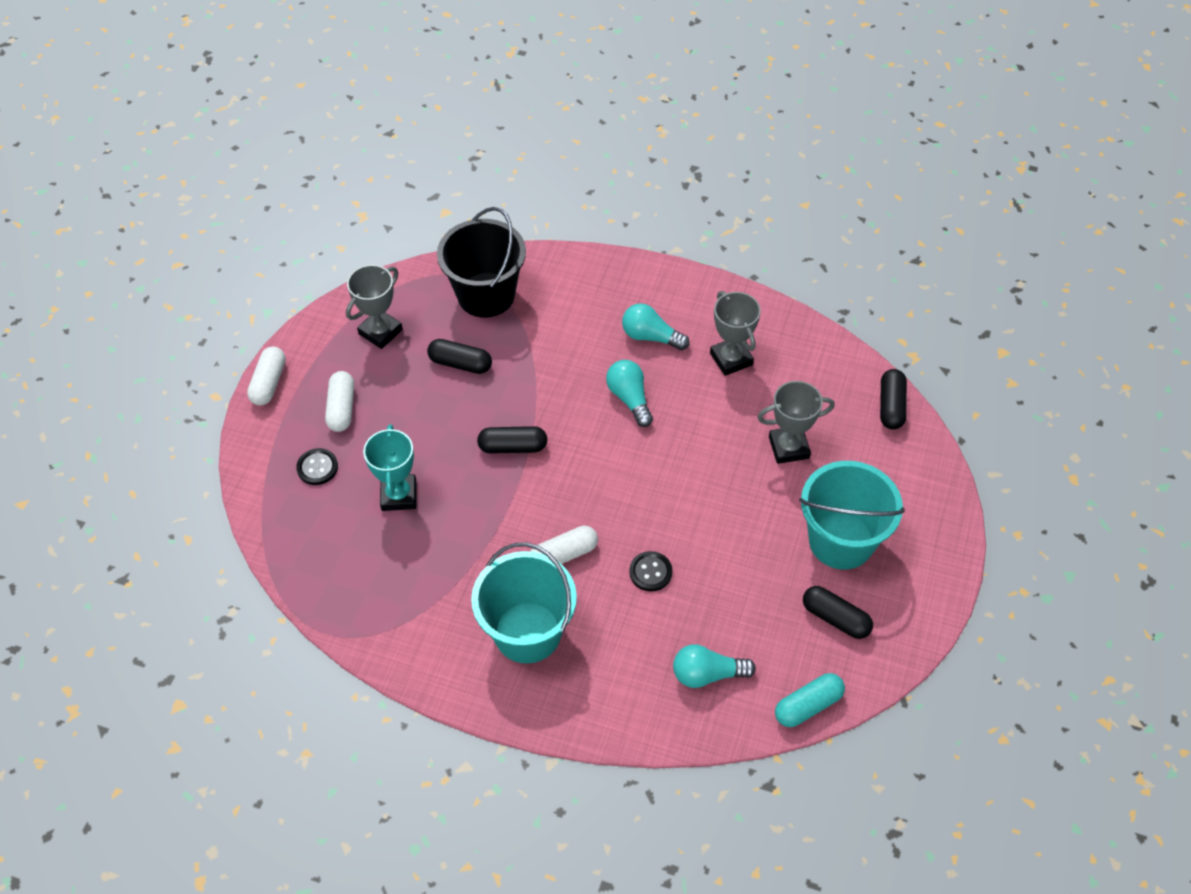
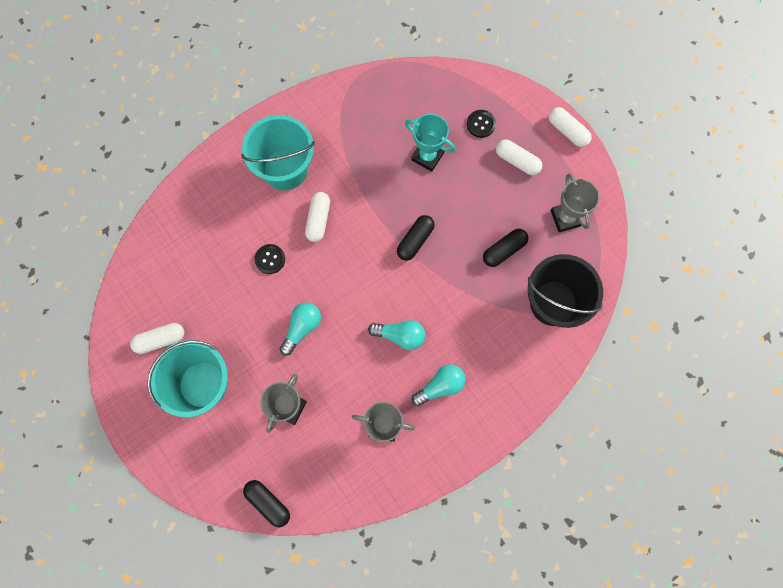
camera: 125 degrees right, 20 degrees up
turquoise light bulb [673,644,756,688] -> turquoise light bulb moved to [280,302,321,356]
turquoise capsule [775,673,845,727] -> none
black capsule [803,586,873,639] -> white capsule [130,323,184,354]

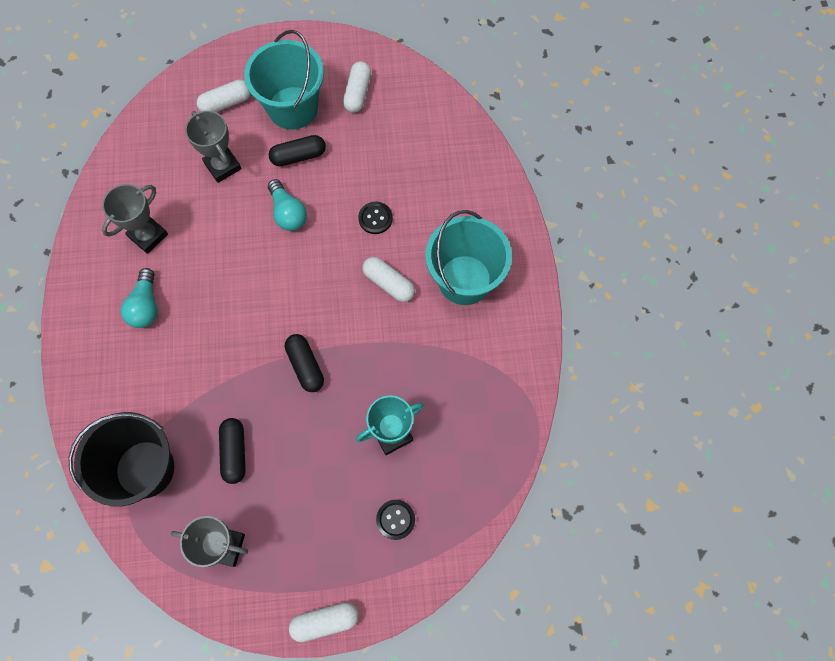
camera: 120 degrees right, 5 degrees down
black capsule [243,480,290,527] -> black capsule moved to [269,135,326,167]
turquoise light bulb [368,320,425,350] -> none
white capsule [496,139,542,175] -> white capsule moved to [197,79,251,112]

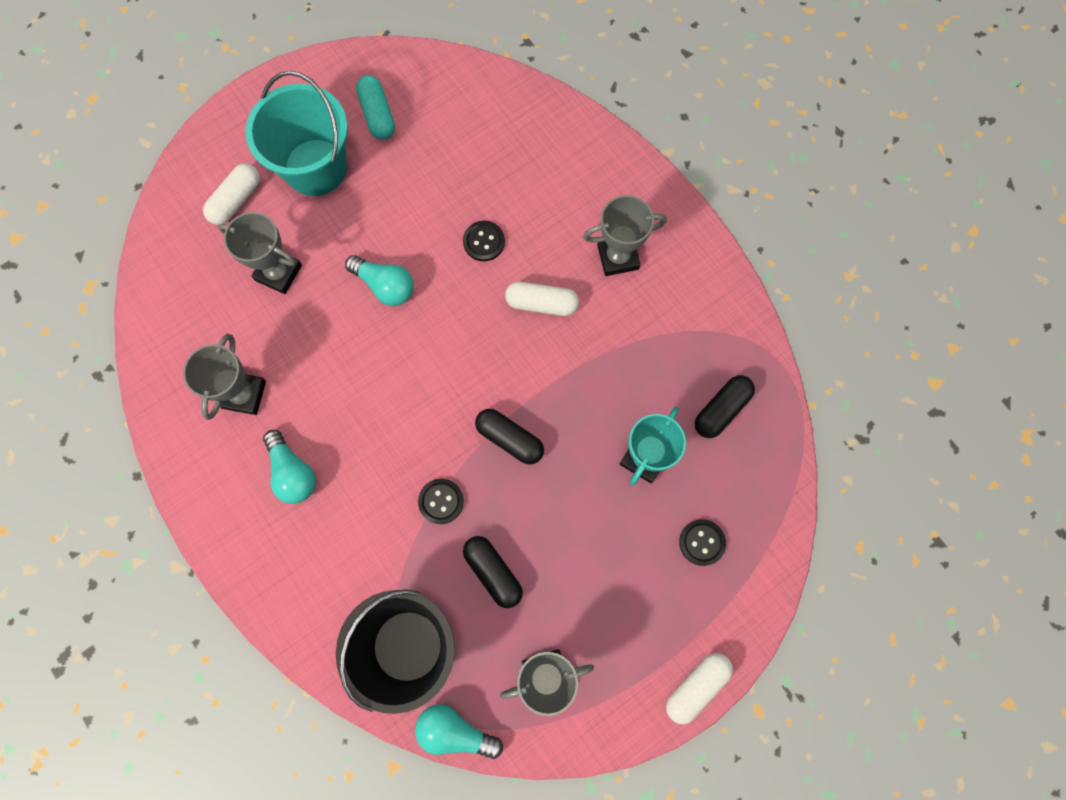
camera: 30 degrees left, 5 degrees up
black capsule [269,135,326,167] -> black capsule moved to [695,375,755,438]
white capsule [343,61,371,113] -> turquoise capsule [356,75,395,140]
turquoise bucket [425,210,512,305] -> grey trophy [583,195,667,276]
none -> turquoise light bulb [415,704,503,759]
none -> black button [418,478,464,524]

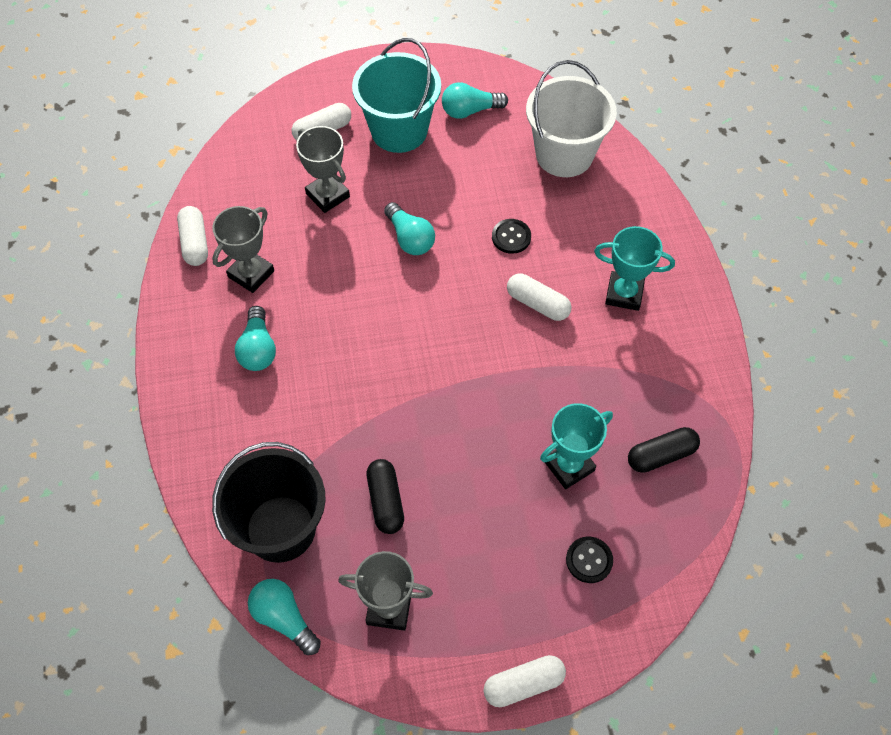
camera: 25 degrees right, 15 degrees down
turquoise capsule [356,75,395,140] -> turquoise light bulb [442,82,508,119]
black button [418,478,464,524] -> none
black capsule [475,409,544,465] -> none
grey trophy [583,195,667,276] -> turquoise trophy [594,226,675,311]
none -> white capsule [177,206,208,266]
none -> white bucket [526,60,617,177]

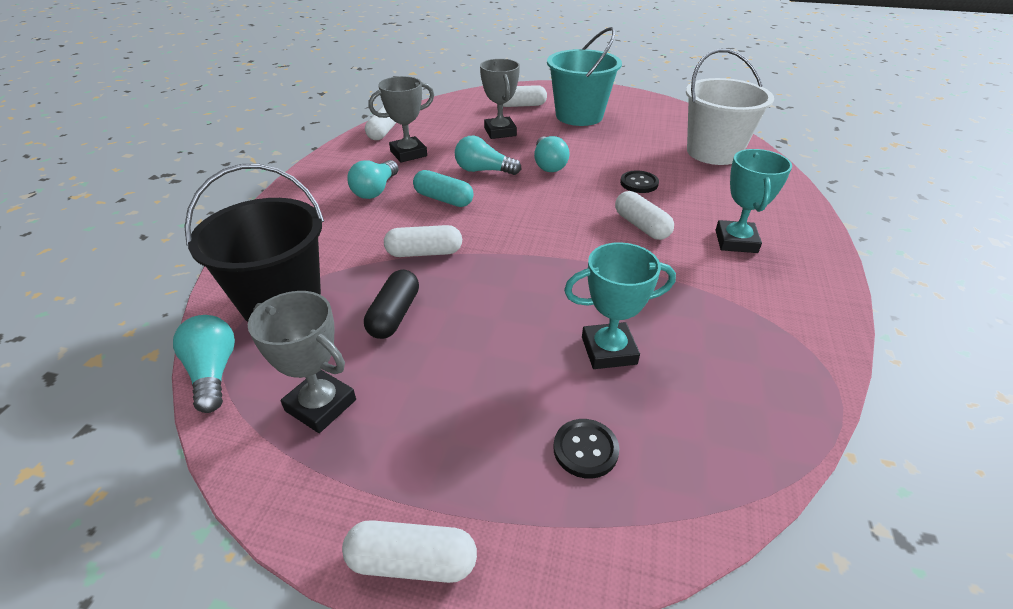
camera: 25 degrees right, 20 degrees down
turquoise light bulb [442,82,508,119] -> turquoise light bulb moved to [455,136,521,175]
turquoise trophy [594,226,675,311] -> turquoise trophy turned 60 degrees clockwise [716,149,792,253]
black capsule [628,427,700,473] -> none
none -> white capsule [384,225,462,257]
none -> turquoise capsule [413,170,474,207]

